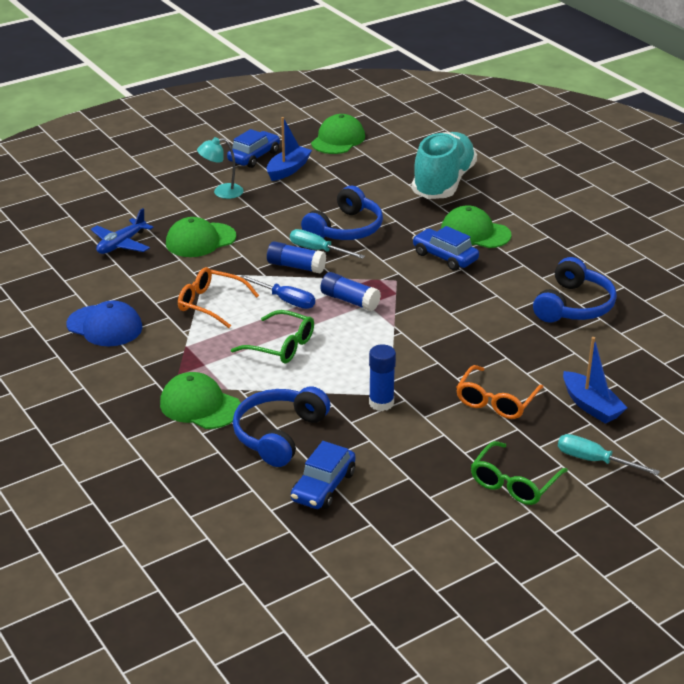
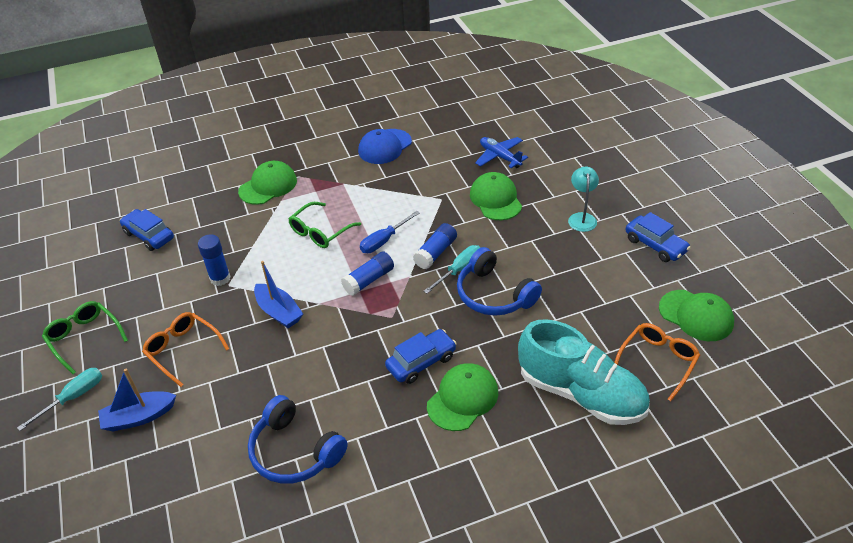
camera: 105 degrees right, 10 degrees up
orange glasses [178,267,259,328] -> orange glasses moved to [614,323,700,401]
blue headphones [233,386,330,467] -> none
blue boat [267,117,312,181] -> blue boat moved to [254,261,303,328]

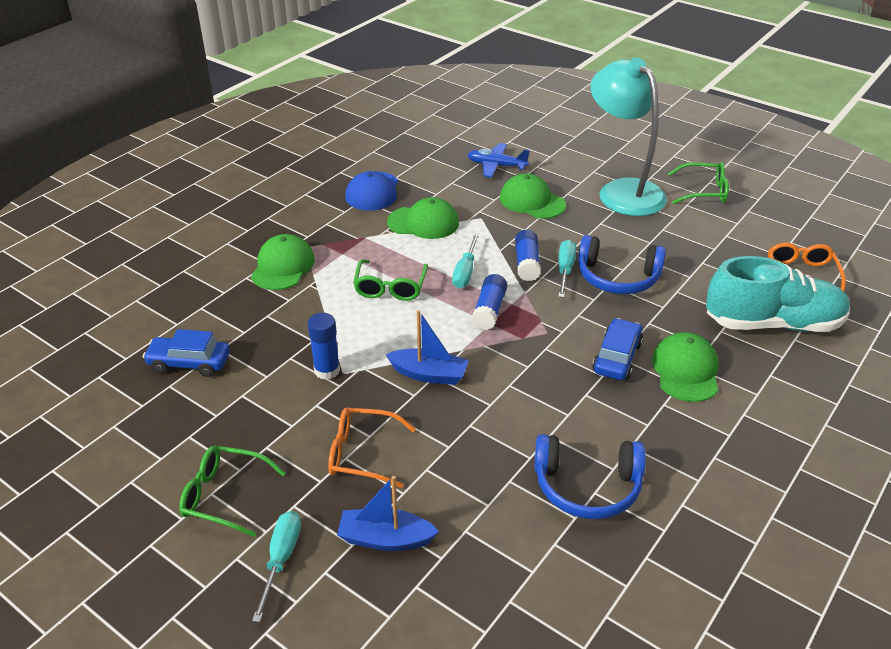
camera: 35 degrees left, 5 degrees down
blue boat [98,369,176,431] -> blue boat turned 60 degrees clockwise [337,476,439,551]
blue screwdriver [360,211,420,253] -> turquoise screwdriver [452,233,480,289]
turquoise lamp [568,166,599,232] -> turquoise lamp [591,57,667,216], size x2.23
blue car [626,212,691,262] -> green glasses [668,162,729,204]
green cap [659,290,734,341] -> green cap moved to [387,197,459,239]

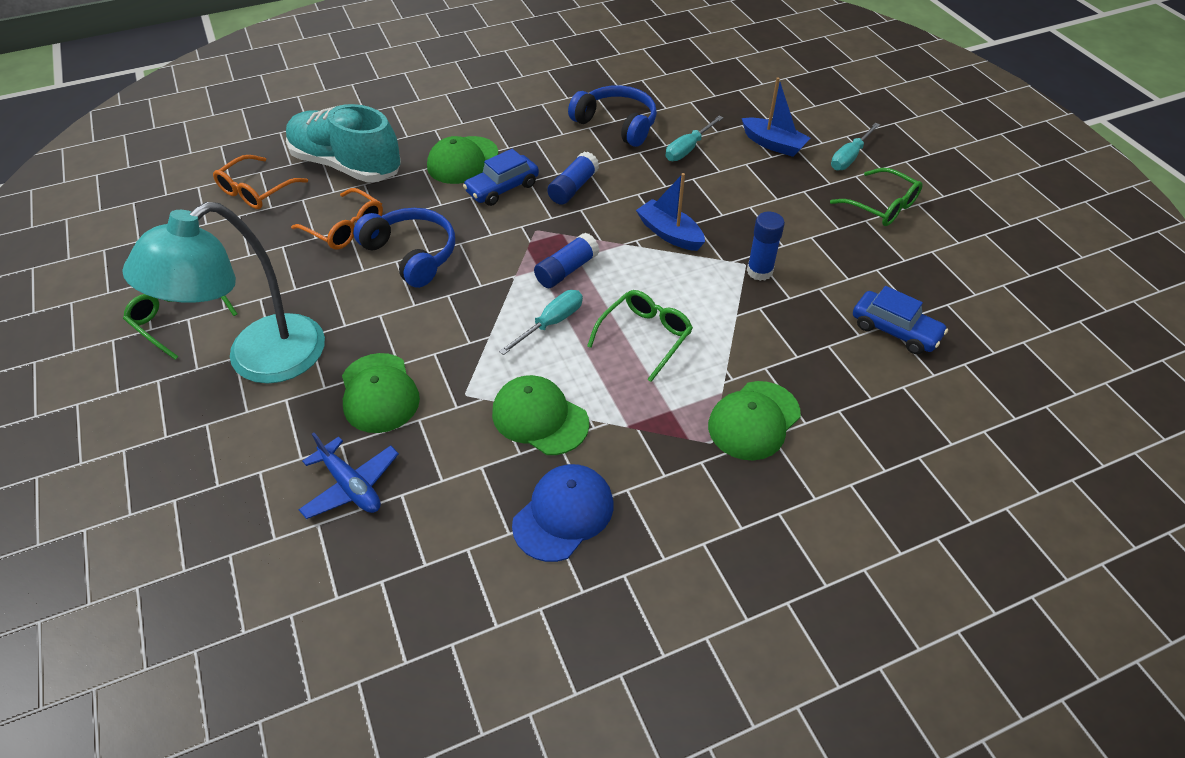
camera: 150 degrees left, 10 degrees up
orange glasses [328,408,416,488] -> orange glasses moved to [291,188,383,250]
blue glue stick [515,230,541,281] -> blue glue stick moved to [547,152,599,205]
turquoise screwdriver [558,240,576,298] -> turquoise screwdriver moved to [666,115,724,161]
turquoise lamp [591,57,667,216] -> turquoise lamp turned 45 degrees clockwise [123,202,325,383]

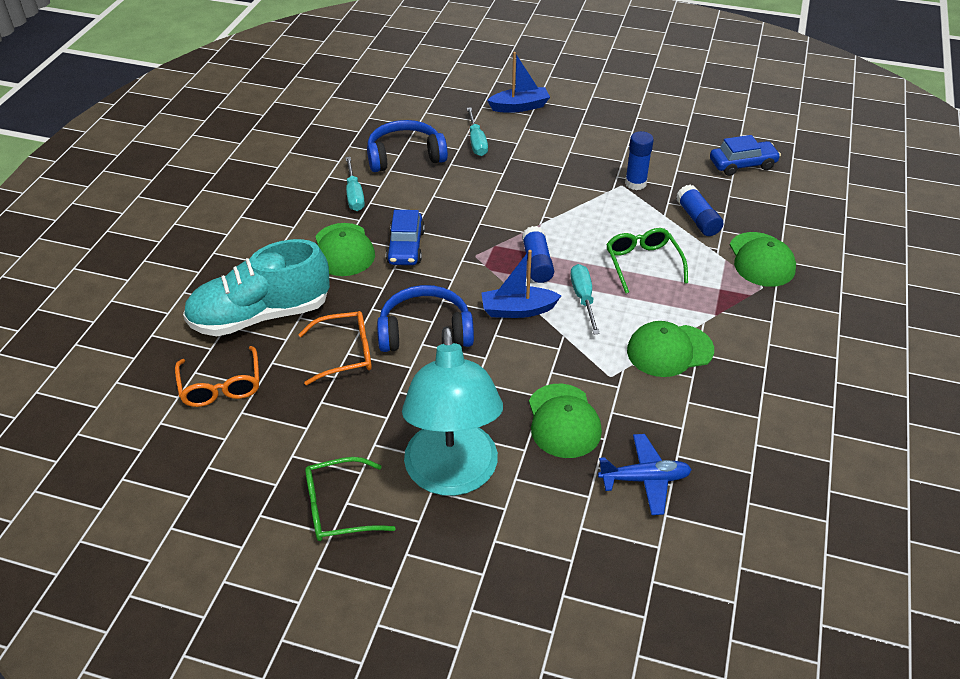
camera: 50 degrees left, 5 degrees down
green cap [342,353,420,433] -> green cap turned 60 degrees clockwise [529,384,602,458]
blue cap [512,464,613,562] -> none
blue glue stick [547,152,599,205] -> blue glue stick moved to [676,185,723,236]
blue boat [636,173,705,251] -> blue boat moved to [482,250,561,318]
green glasses [830,168,923,226] -> none
turquoise screwdriver [831,123,880,170] -> turquoise screwdriver moved to [345,157,365,211]

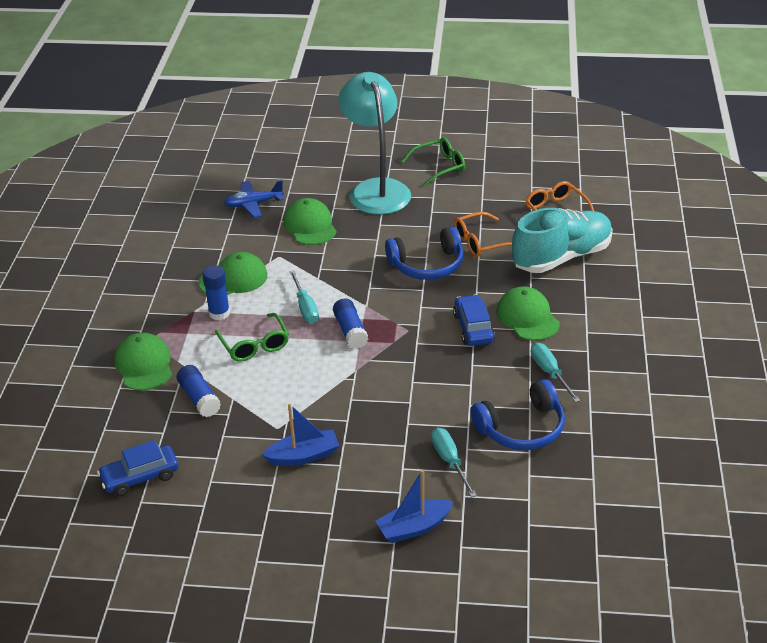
camera: 170 degrees right, 5 degrees down
blue boat [482,250,561,318] -> blue boat moved to [262,404,339,466]
blue glue stick [625,131,654,190] -> blue glue stick moved to [202,265,230,320]

